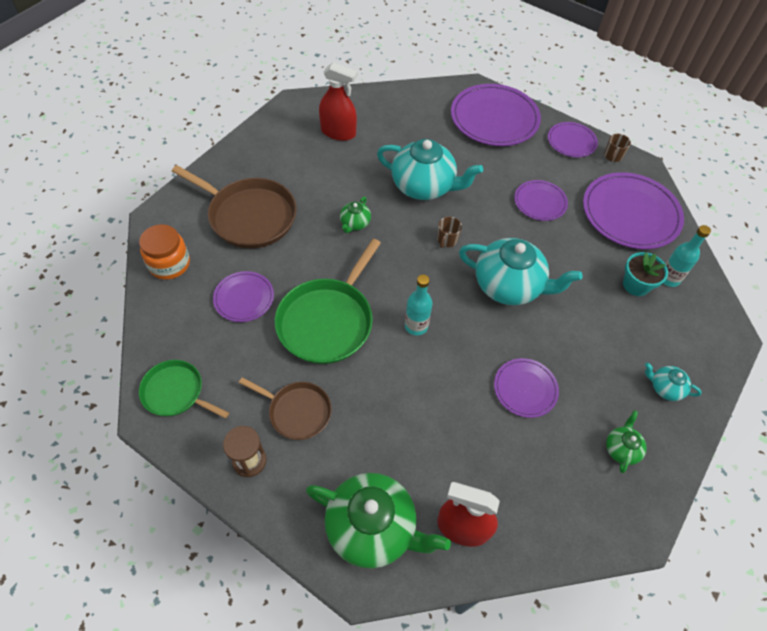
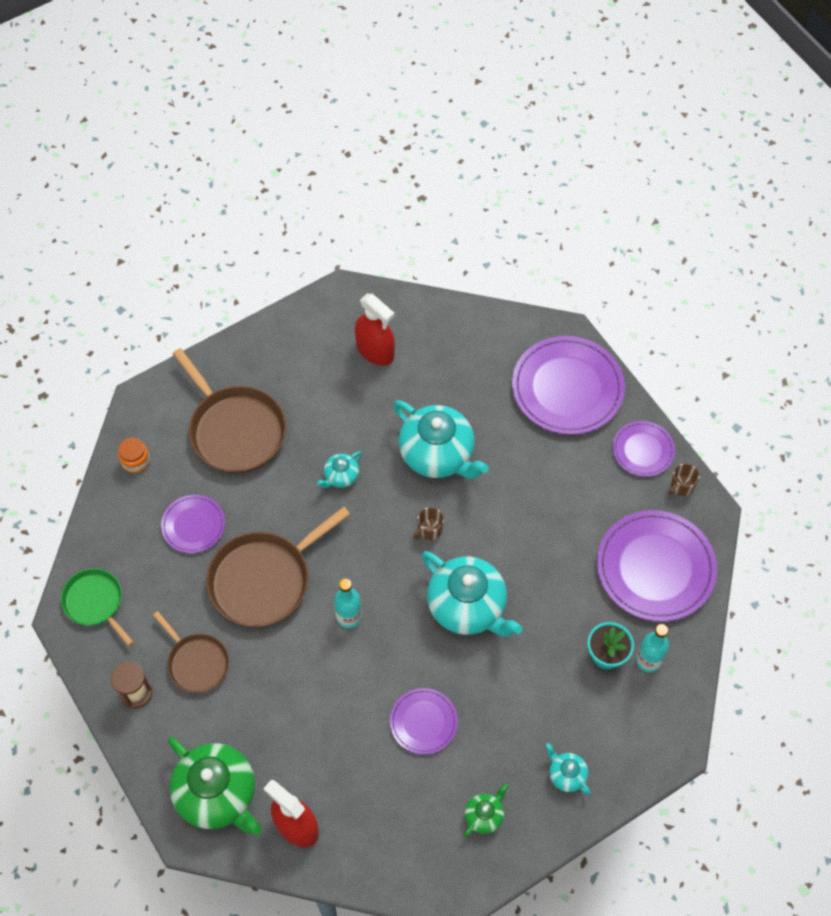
camera: 25 degrees right, 5 degrees up
orange jar [139,224,190,280] -> orange jar [118,438,150,473], size x0.65
green pan [275,239,381,364] -> brown pan [206,506,350,627]
green teapot [340,197,371,233] -> turquoise teapot [317,451,362,488]
purple plate [514,180,568,221] -> none

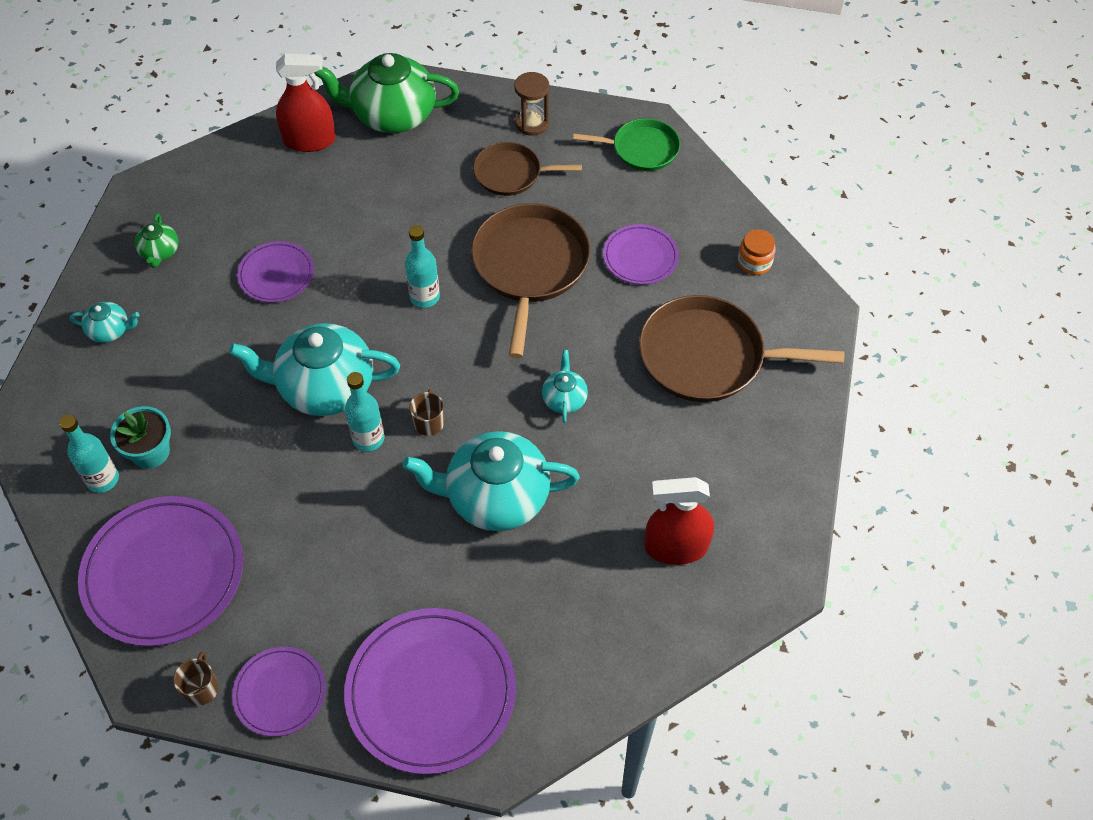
camera: 135 degrees right, 5 degrees down
none -> turquoise bottle [345,372,384,451]

